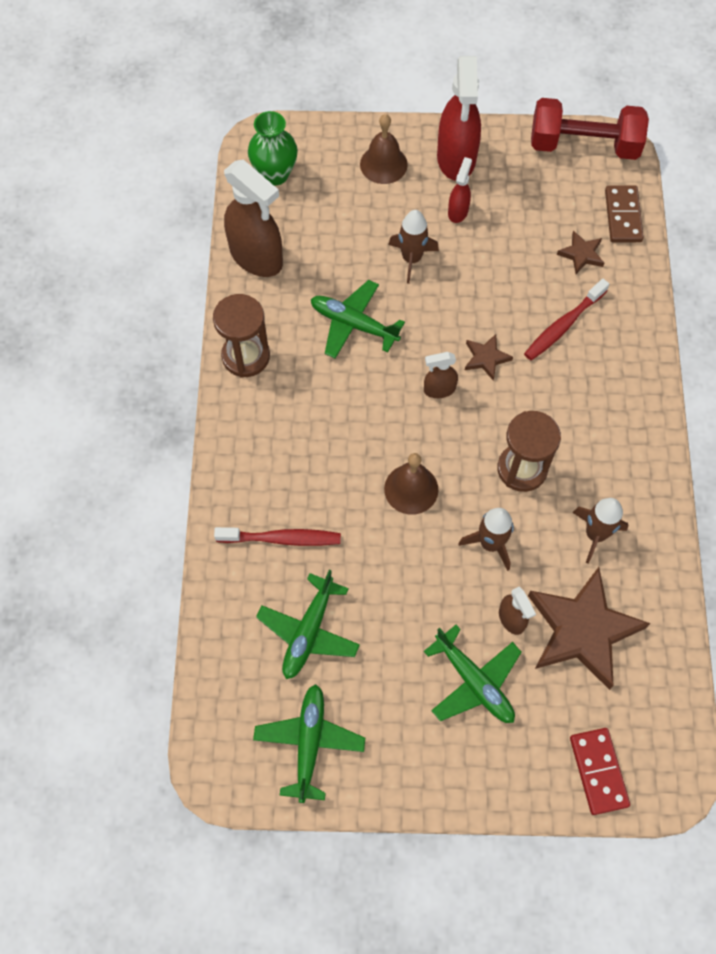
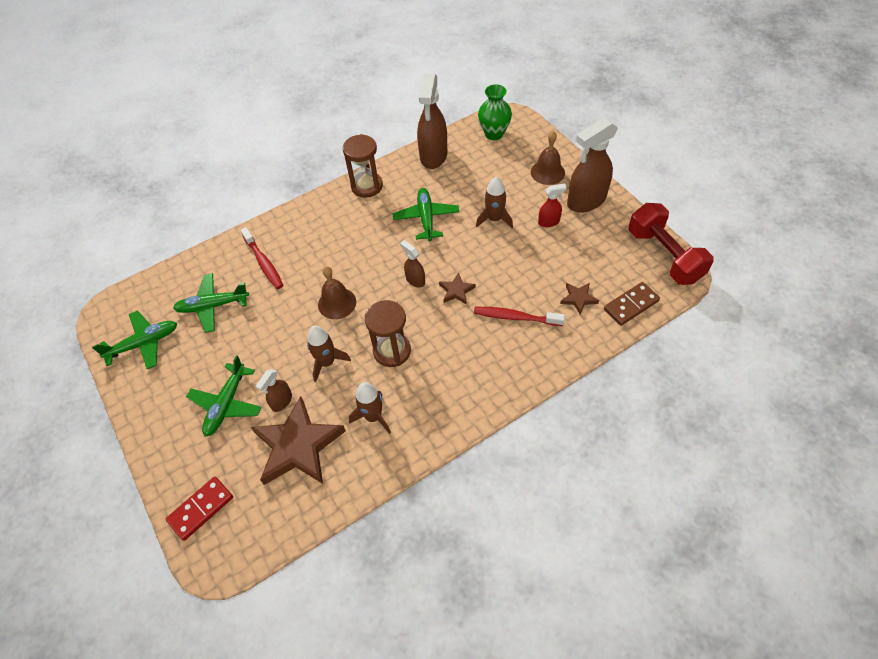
camera: 60 degrees right, 10 degrees down
red spray bottle [437,56,481,181] -> brown spray bottle [567,118,618,213]

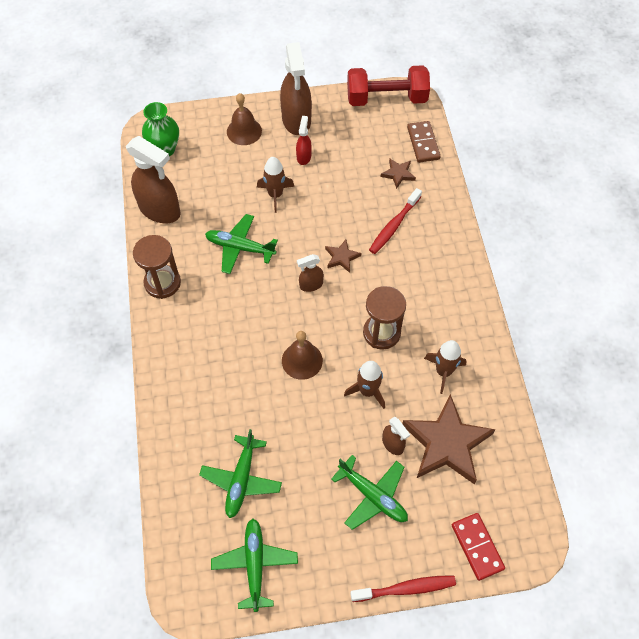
camera: 70 degrees left, 5 degrees up
red toothbrush [241,227,283,289] -> red toothbrush moved to [350,575,456,602]

